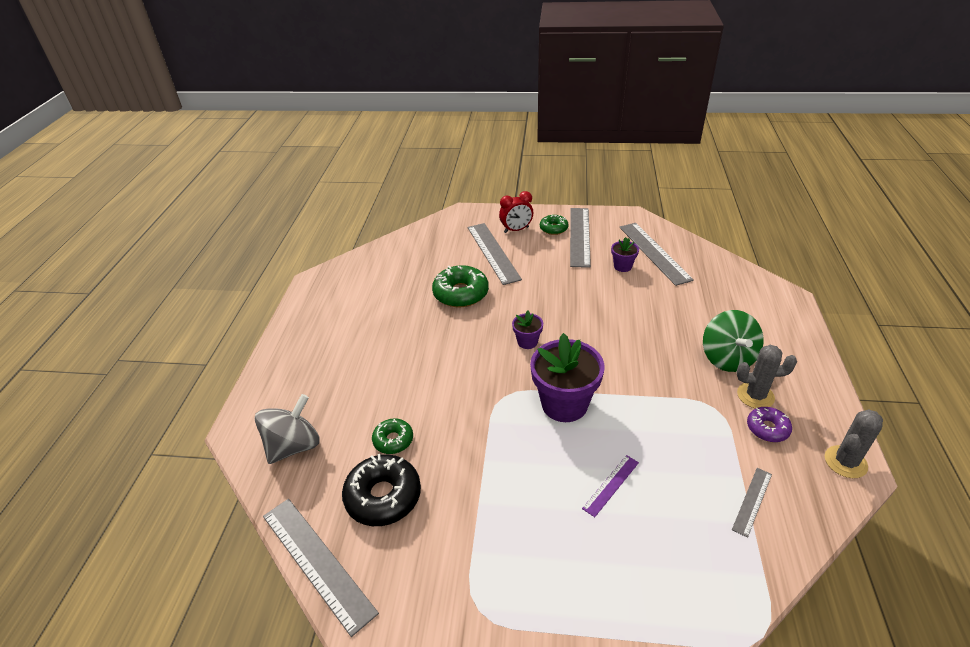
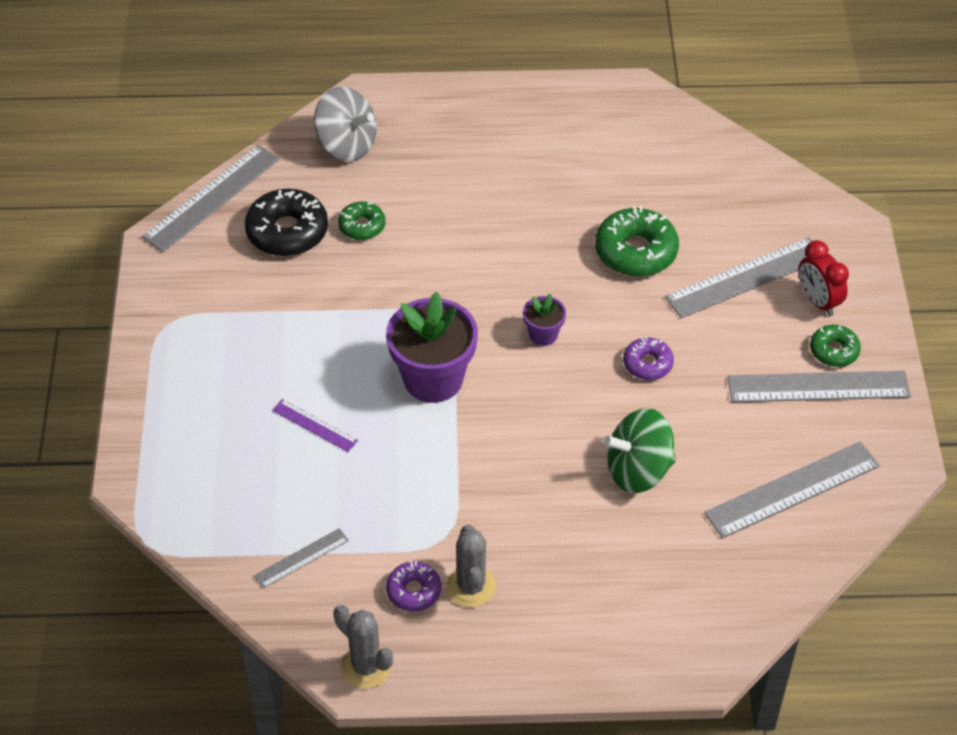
camera: 80 degrees right, 10 degrees up
purple flower pot [611,237,639,272] -> none
green spinning top [703,310,764,372] -> green spinning top moved to [603,408,676,493]
grey ruler [732,468,772,538] -> grey ruler turned 60 degrees counterclockwise [254,528,349,589]
none -> purple donut [623,337,674,380]

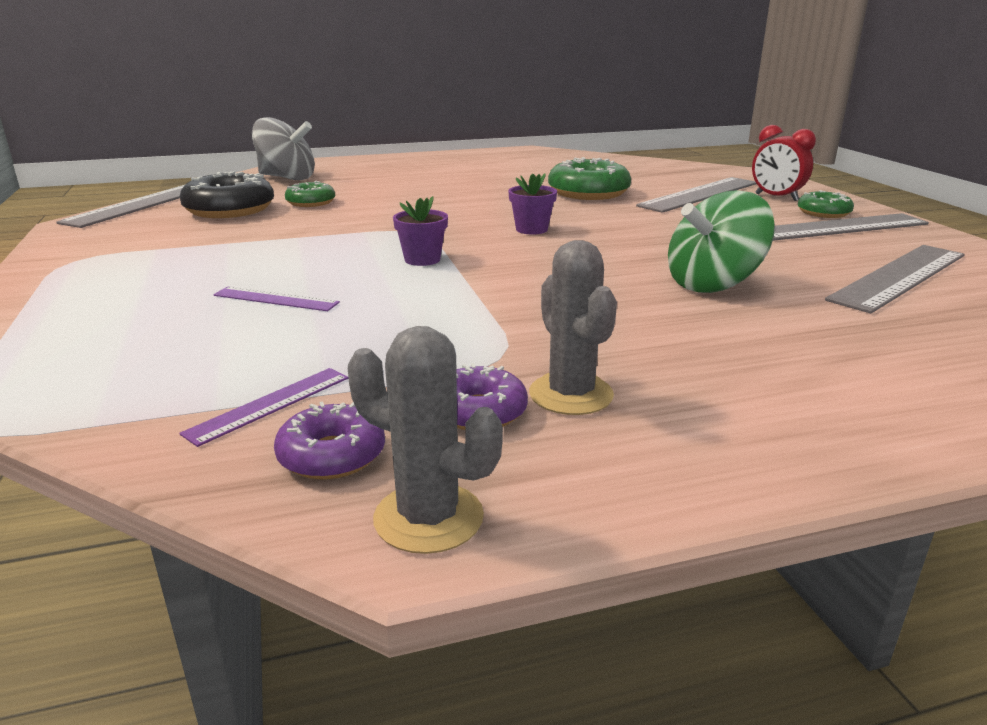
camera: 15 degrees left, 25 degrees down
grey ruler [254,528,349,589] -> purple ruler [179,368,348,447]
purple flower pot [386,292,478,403] -> purple flower pot [393,196,448,266], size x0.49
purple donut [623,337,674,380] -> purple donut moved to [274,401,385,479]

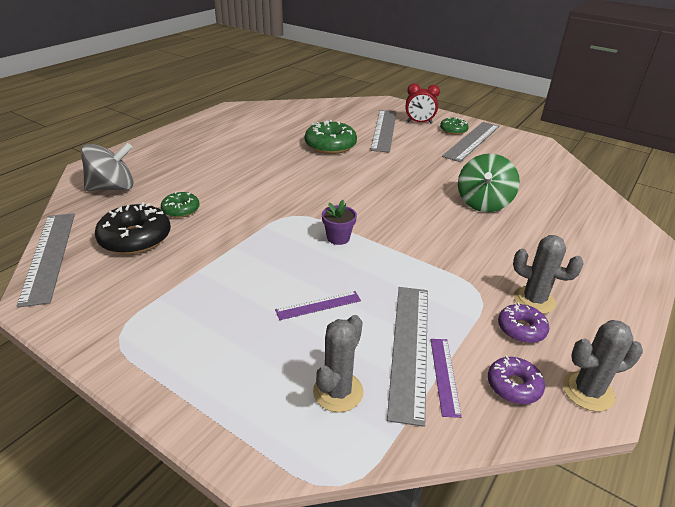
camera: 40 degrees left, 10 degrees up
purple flower pot [508,173,557,235] -> none
grey ruler [825,245,965,314] -> grey ruler moved to [387,287,428,427]
none -> grey cactus [313,315,364,412]

